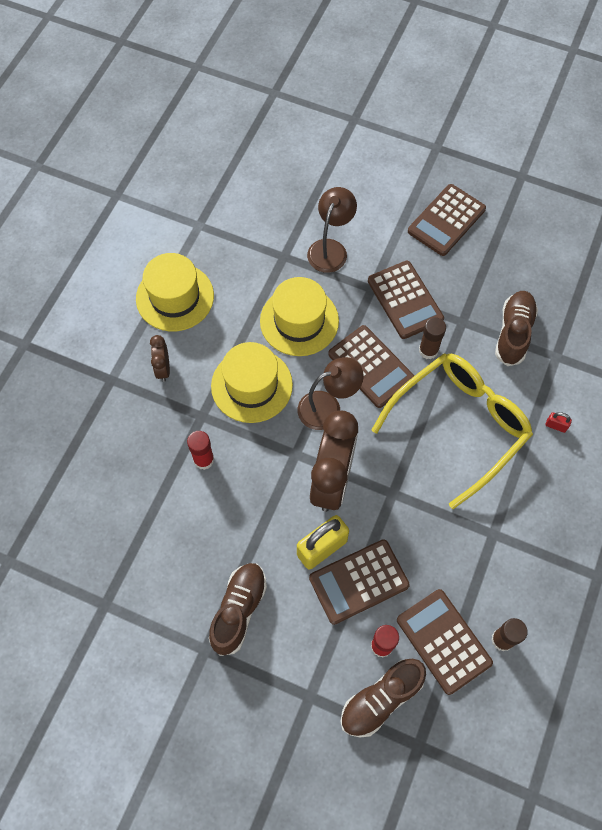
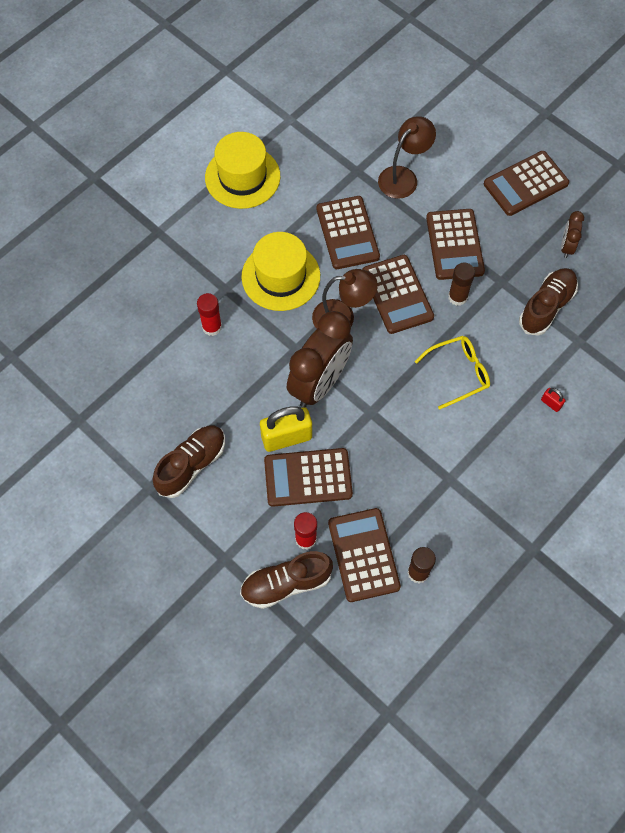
camera: 20 degrees right, 0 degrees up
brown clock [150,335,170,382] -> brown clock moved to [561,211,584,258]
yellow hat [260,277,339,356] -> brown calculator [317,196,380,269]
yellow glasses [372,354,533,509] -> yellow glasses [415,336,490,410], size x0.52

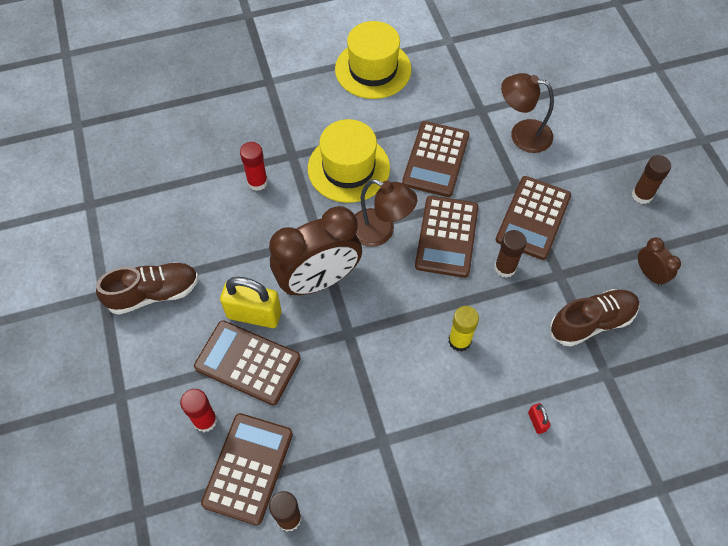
camera: 30 degrees right, 5 degrees down
brown shoe [240,551,333,609] -> none
brown lamp [378,116,436,199] -> brown lamp turned 150 degrees counterclockwise [501,73,554,153]
yellow glasses [415,336,490,410] -> yellow glue stick [449,306,479,352]
brown calculator [484,151,569,216] -> brown glue stick [632,155,671,204]
brown clock [561,211,584,258] -> brown clock turned 105 degrees clockwise [638,237,681,286]

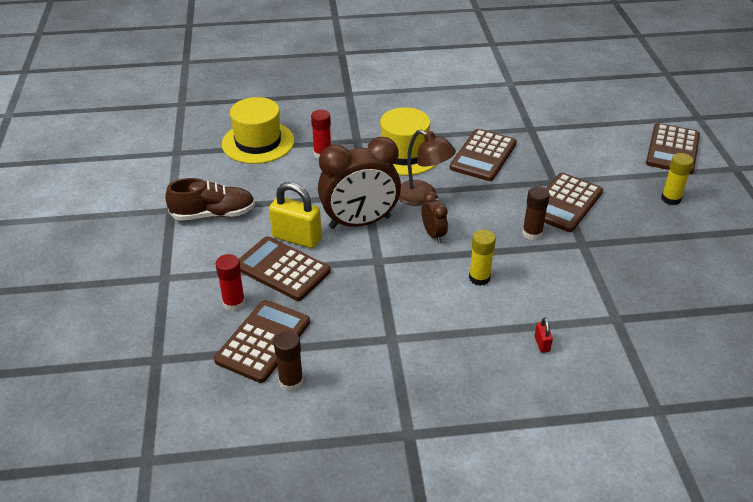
camera: 10 degrees right, 20 degrees down
yellow hat [335,21,412,99] -> yellow hat moved to [222,97,294,164]
brown calculator [415,196,479,278] -> brown calculator moved to [646,123,700,174]
brown lamp [501,73,554,153] -> none
brown shoe [550,289,639,347] -> none
brown glue stick [632,155,671,204] -> yellow glue stick [661,153,694,205]
brown clock [638,237,681,286] -> brown clock moved to [422,191,448,243]

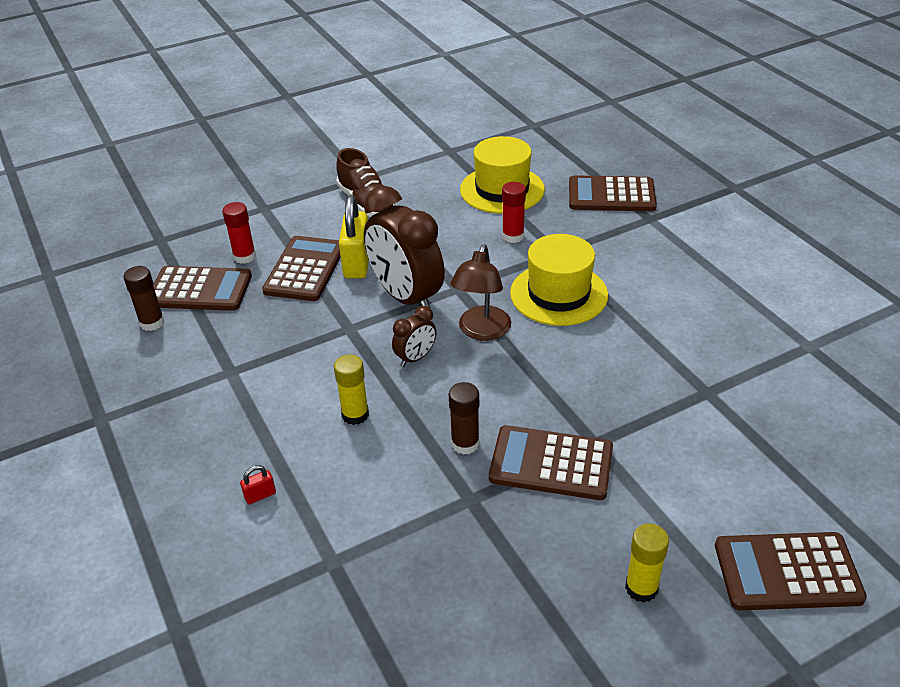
camera: 70 degrees right, 0 degrees up
brown calculator [450,129,517,181] -> brown calculator moved to [569,175,657,211]

